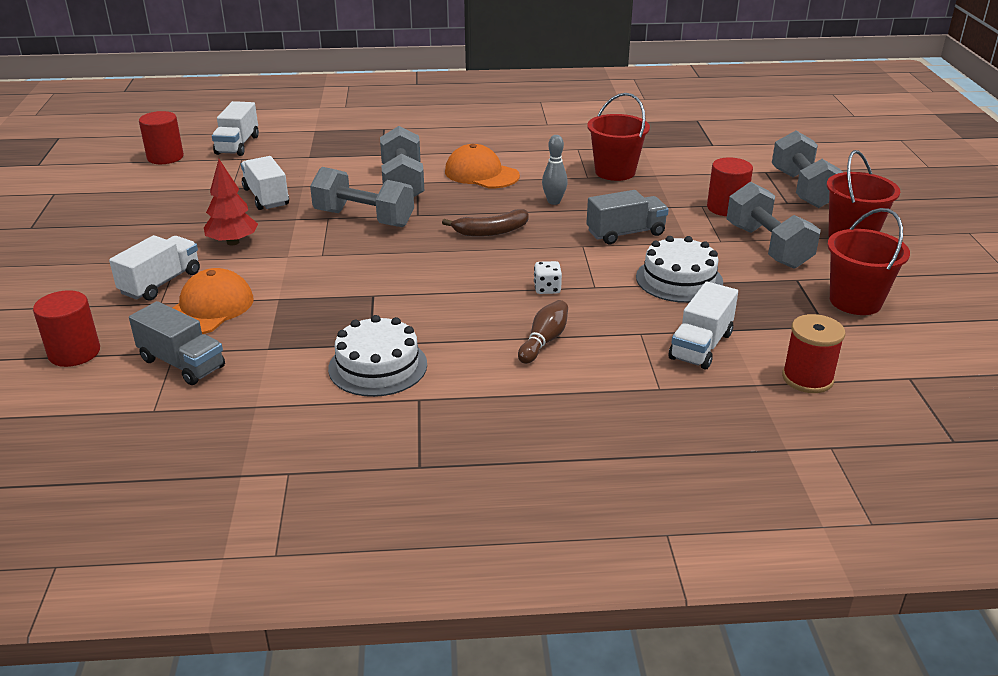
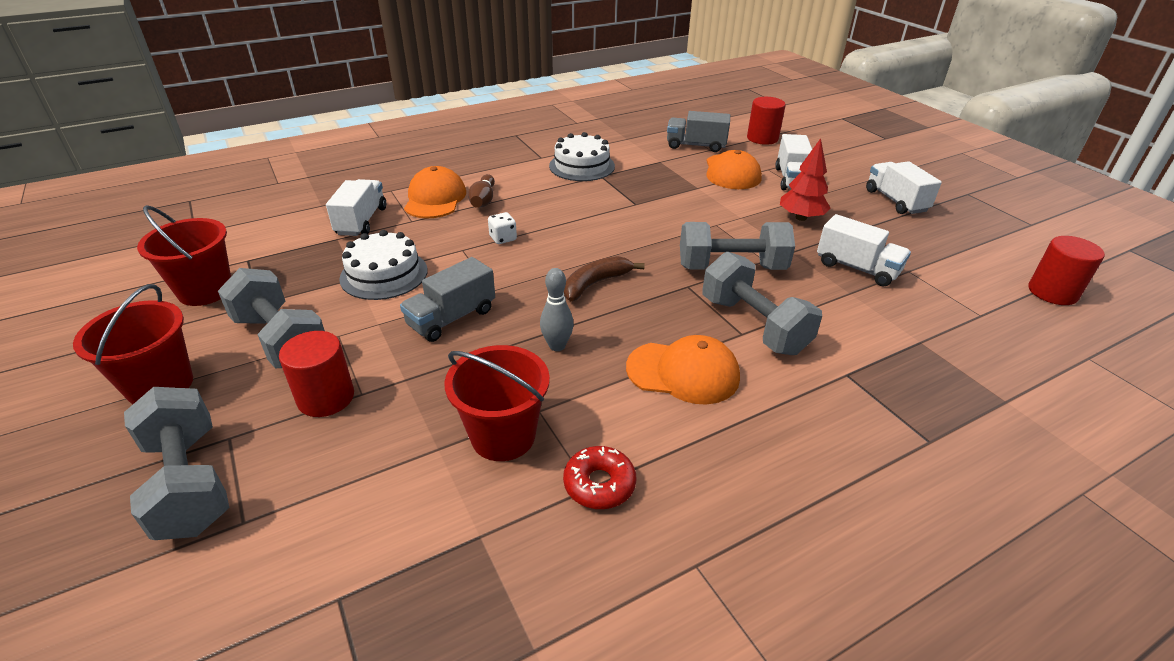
camera: 155 degrees right, 5 degrees up
white truck [212,101,259,156] -> white truck moved to [866,161,942,214]
red spool [782,314,845,393] -> none
none -> orange cap [404,166,466,218]
none -> red donut [563,446,636,509]

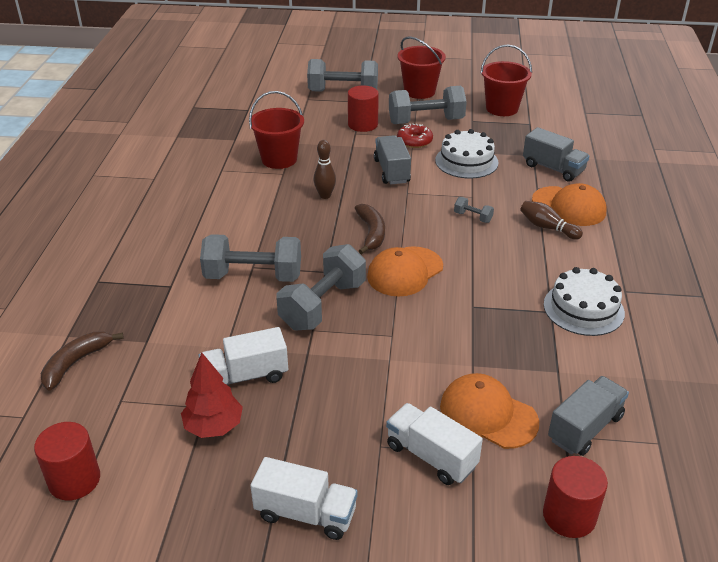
camera: 125 degrees right, 0 degrees up
white truck [326,179,386,236] -> grey truck [523,127,589,182]
white dice [488,212,517,244] -> grey dumbbell [454,197,494,223]
grey bowling pin [540,268,574,351] -> brown bowling pin [313,140,336,199]
red donut [563,446,636,509] -> red donut moved to [397,123,433,148]
orange cap [626,335,740,405] -> orange cap moved to [367,246,443,297]
red tree [780,138,831,221] -> red tree moved to [181,353,243,438]
none -> brown banana [41,331,124,391]

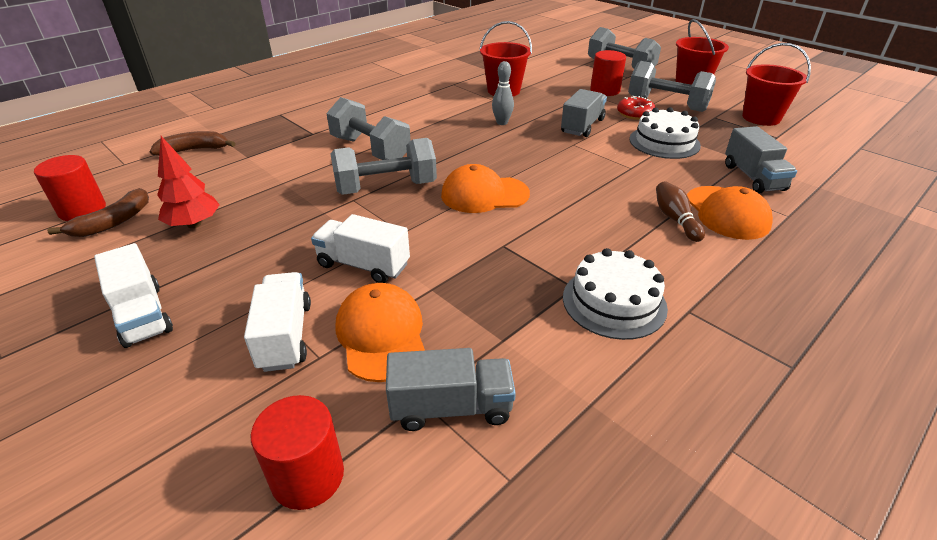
camera: 40 degrees right, 0 degrees up
white truck [198,327,288,385] -> white truck moved to [311,214,410,283]
brown bowling pin [313,140,336,199] -> grey bowling pin [492,61,514,125]
brown banana [355,204,385,254] -> brown banana moved to [47,188,149,237]
grey dumbbell [454,197,494,223] -> none

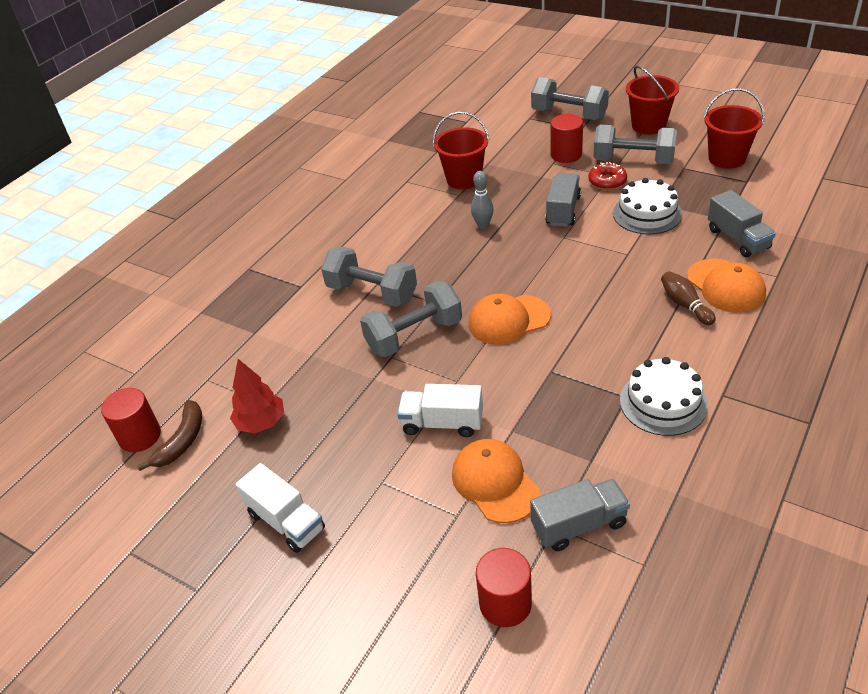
camera: 10 degrees left, 5 degrees up
brown banana [150,131,235,156] -> none
white truck [244,272,311,372] -> none

